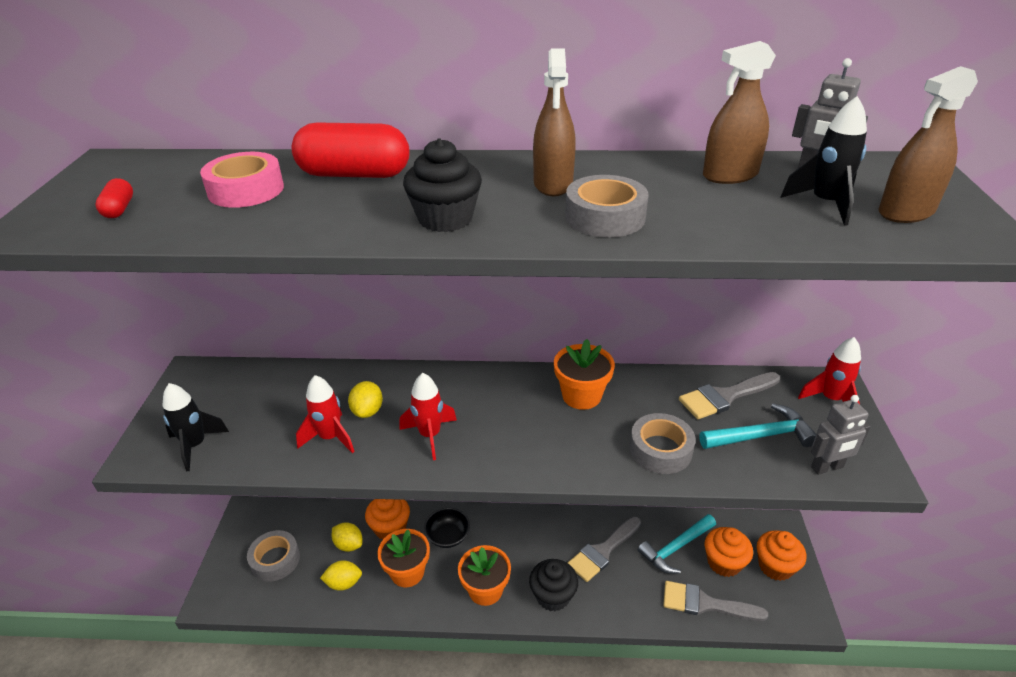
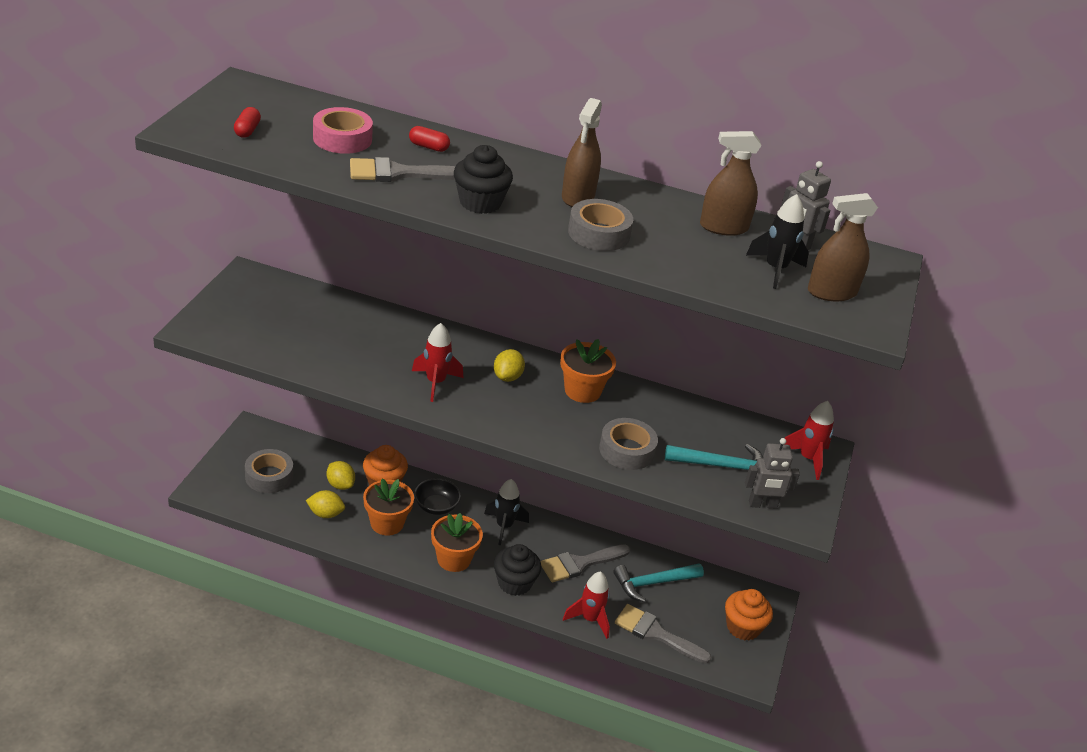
camera: 10 degrees right, 0 degrees up
black rocket [163,383,229,471] -> black rocket moved to [484,479,529,545]
red capsule [291,122,410,178] -> red capsule [409,126,450,152], size x0.46
red rocket [296,375,355,453] -> red rocket moved to [563,572,610,639]
yellow lemon [348,381,383,418] -> yellow lemon moved to [494,349,525,382]
grey brush [679,372,780,419] -> grey brush moved to [350,157,456,182]
orange cupcake [705,527,753,577] -> none

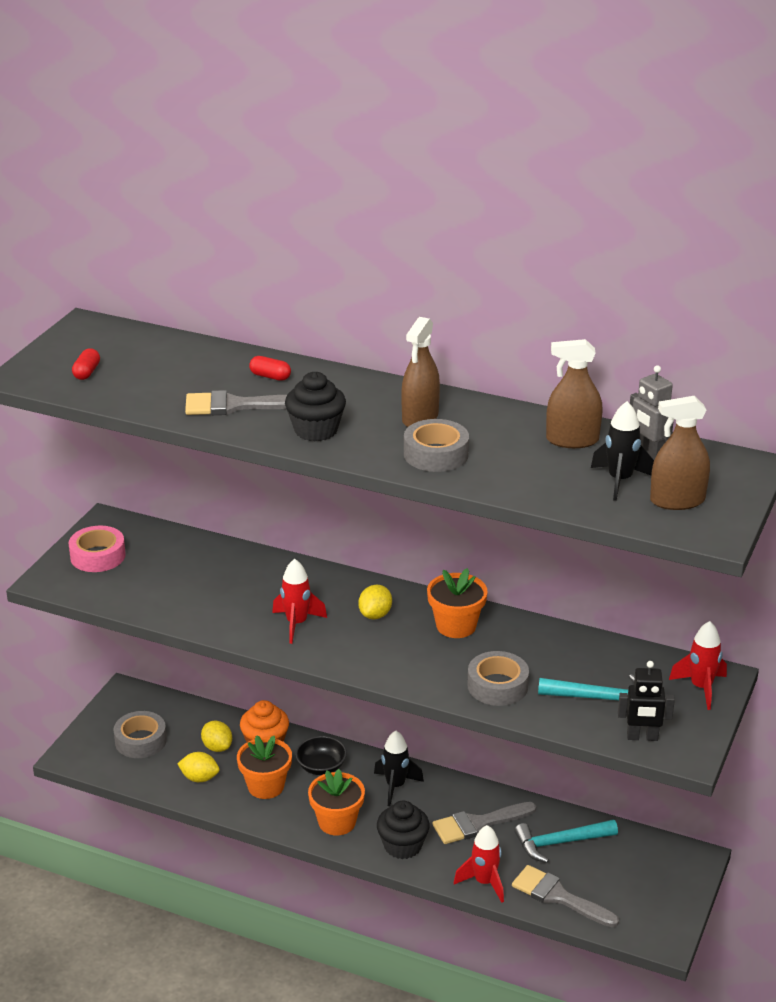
camera: 10 degrees right, 5 degrees down
pink tape [313,107,373,154] -> pink tape moved to [69,526,126,572]
orange cupcake [725,589,773,640] -> none
grey robot [745,438,800,509] -> black robot [618,661,675,741]

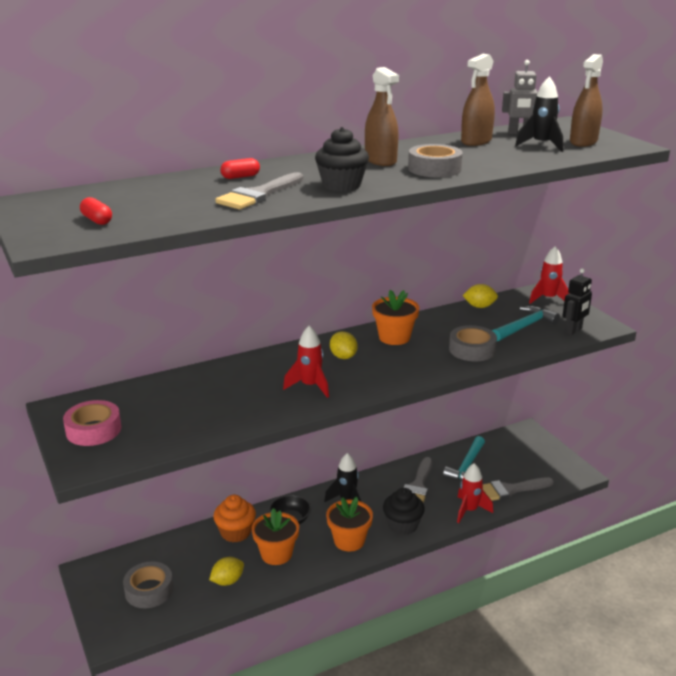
camera: 50 degrees left, 5 degrees down
yellow lemon [201,721,232,752] -> yellow lemon moved to [462,284,498,308]

